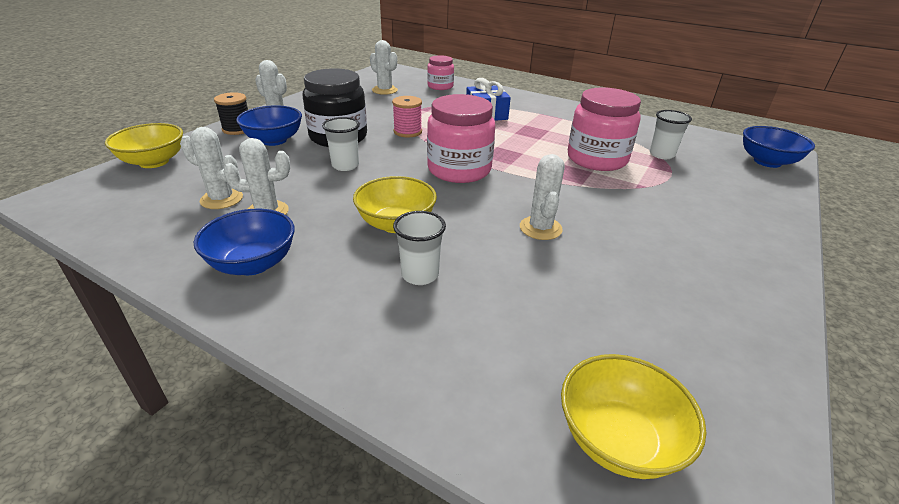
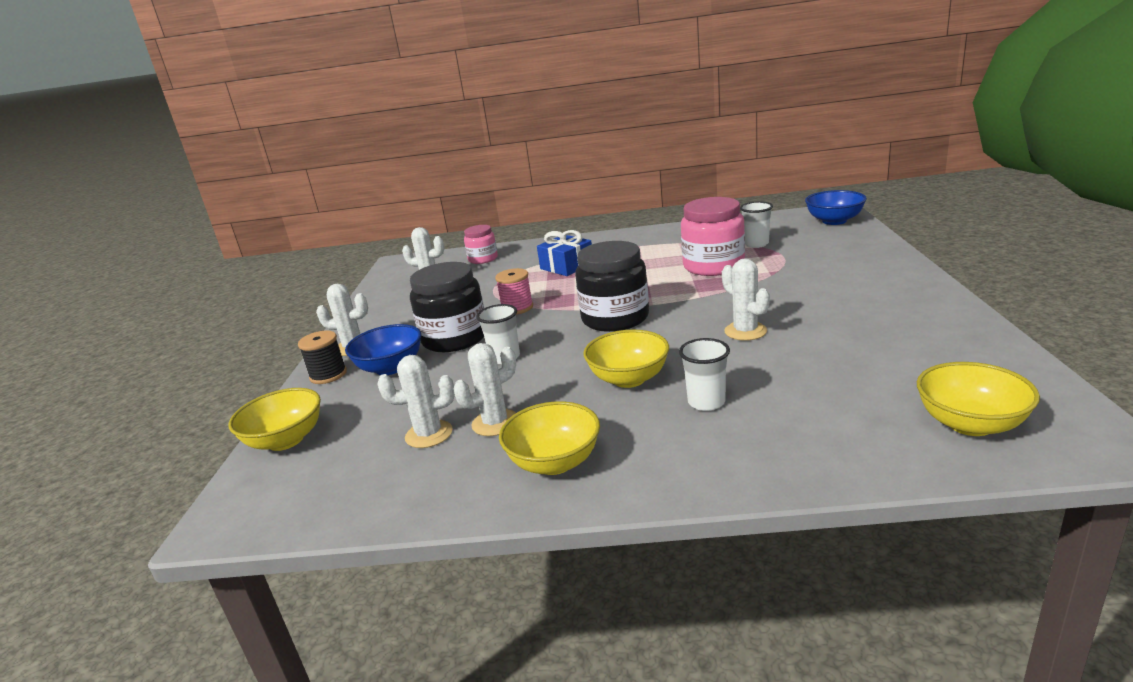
camera: 25 degrees left, 10 degrees down
blue bowl [194,209,295,275] -> yellow bowl [499,401,600,475]
pink jar [427,94,495,183] -> black jar [575,241,649,332]

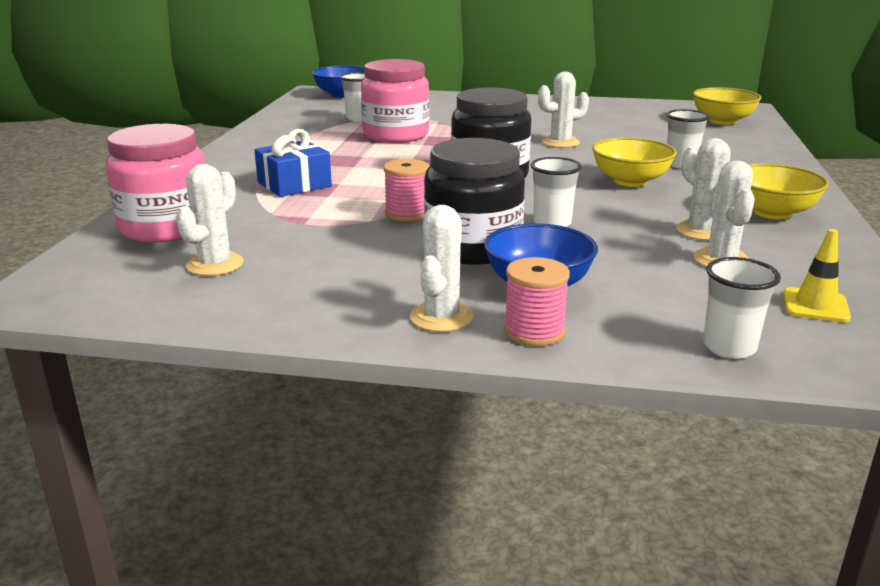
camera: 85 degrees left, 0 degrees up
yellow bowl [229,388,321,451] -> white cup [703,257,781,359]
black spool [298,331,347,384] -> pink spool [504,257,570,346]
pink jar [464,225,498,264] -> pink jar [105,124,205,242], size x1.72
none -> yellow traffic cone [783,229,851,322]

